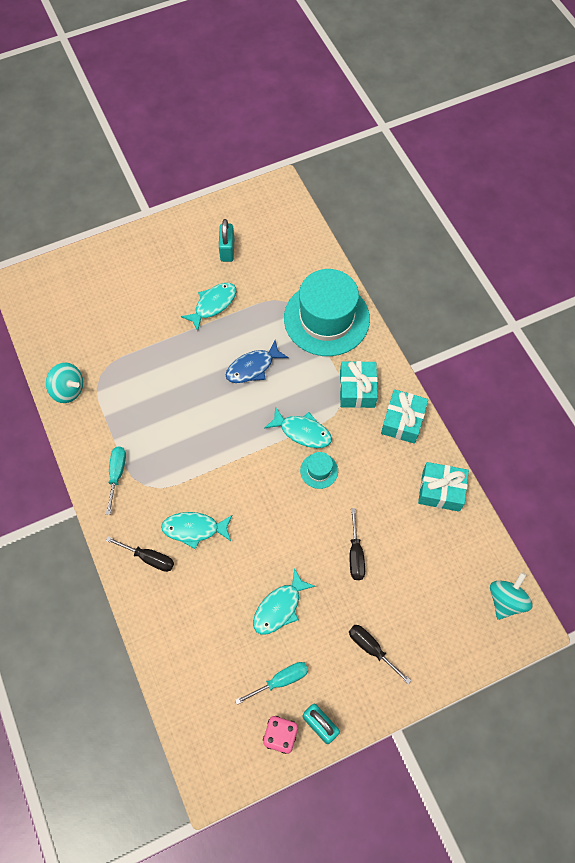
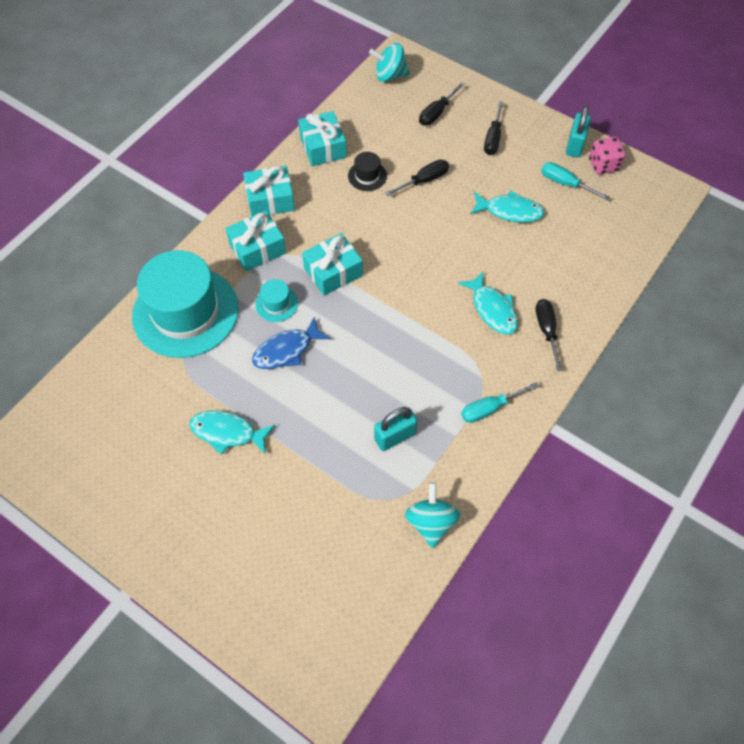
camera: 120 degrees left, 5 degrees down
turquoise padlock [219,219,234,262] -> turquoise padlock moved to [374,407,418,451]
blue fish [226,340,289,383] -> blue fish turned 120 degrees clockwise [252,316,330,369]
turquoise fish [265,406,332,448] -> turquoise gift [302,233,363,296]
turquoise hat [300,452,338,489] -> turquoise hat moved to [255,279,298,322]
none -> black hat [348,152,387,191]
none -> black screwdriver [419,82,465,126]

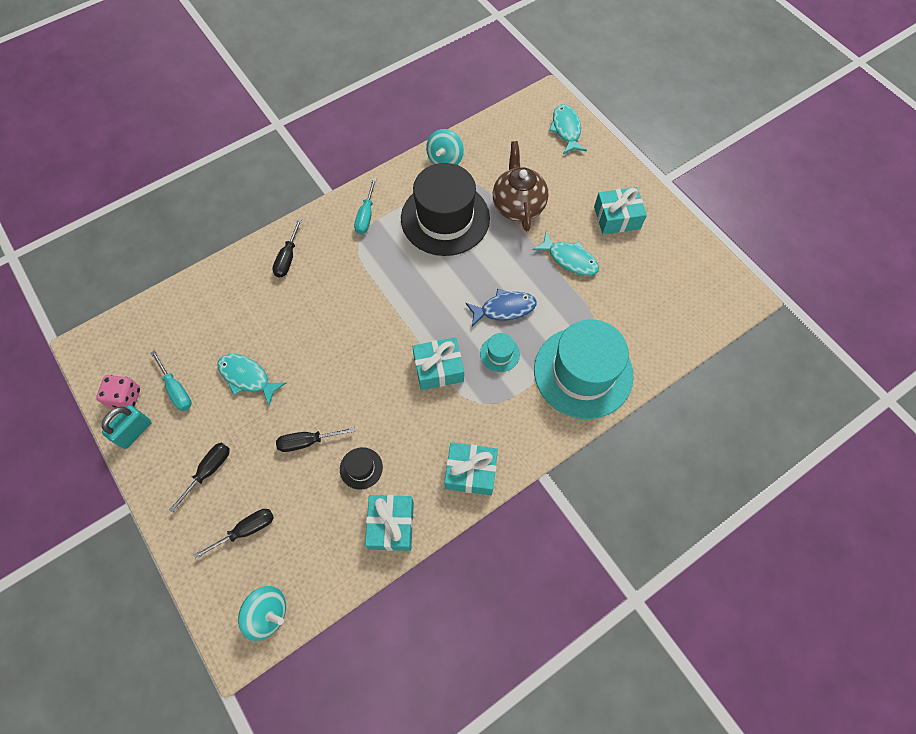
camera: 160 degrees left, 5 degrees up
turquoise gift [226,211,286,271] -> turquoise gift moved to [594,187,647,234]
turquoise padlock [374,407,418,451] -> black hat [401,163,490,256]
turquoise fish [458,271,518,335] -> turquoise fish moved to [549,104,587,154]
turquoise screwdriver [461,382,539,423] -> turquoise screwdriver turned 105 degrees clockwise [354,178,377,235]
none -> brown teapot [493,141,549,231]

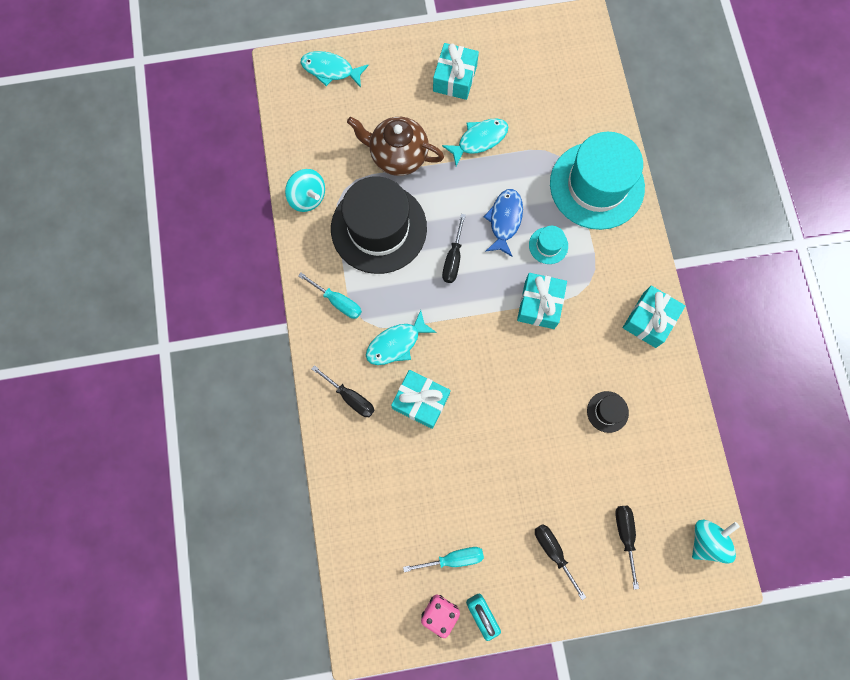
camera: 65 degrees left, 10 degrees up
turquoise fish [217,354,286,405] -> turquoise fish moved to [366,310,437,365]
black screwdriver [276,427,355,452] -> black screwdriver moved to [442,214,466,283]
turquoise gift [365,495,414,551] -> turquoise gift moved to [391,370,451,429]

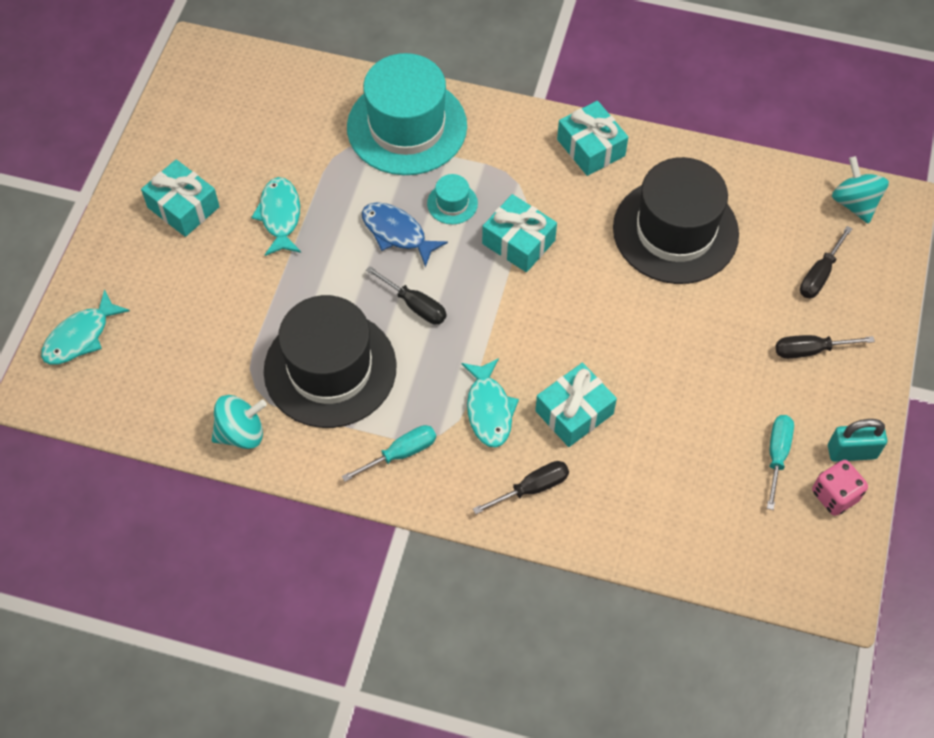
camera: 65 degrees left, 15 degrees down
brown teapot [347,117,444,176] -> none
black hat [587,391,629,433] -> black hat [613,157,739,284], size x2.45
black screwdriver [615,506,639,590] -> black screwdriver turned 75 degrees counterclockwise [800,226,852,298]

